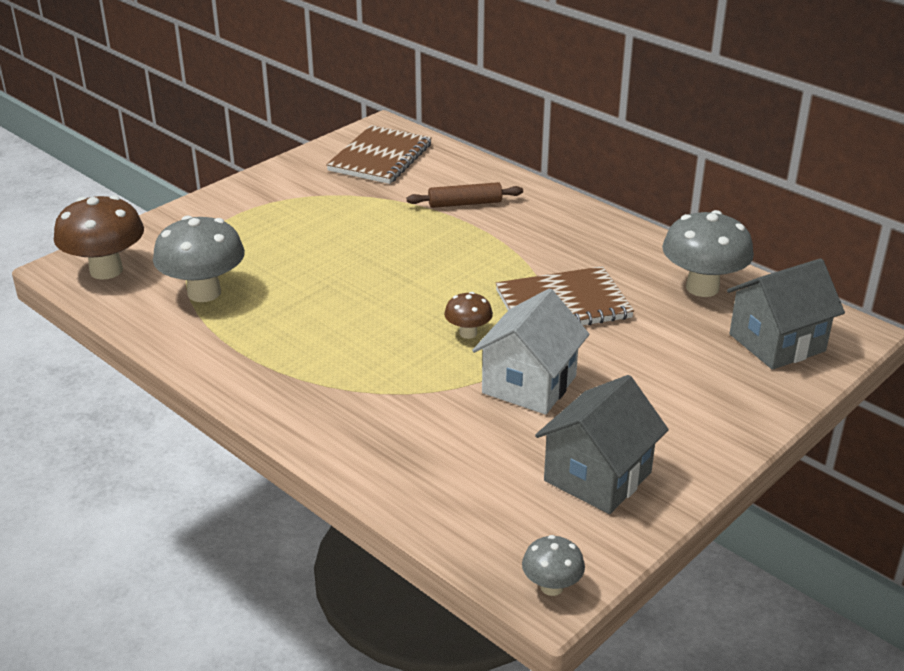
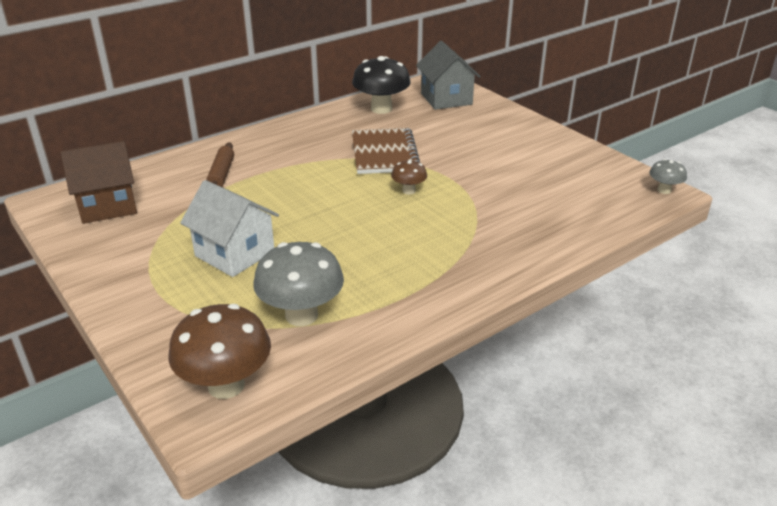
camera: 80 degrees left, 0 degrees up
brown notebook [326,125,432,184] -> brown house [61,141,137,224]
white house [472,288,589,415] -> white house moved to [180,180,279,277]
grey house [535,375,669,514] -> none
grey mushroom [662,210,754,297] -> black mushroom [352,56,411,114]

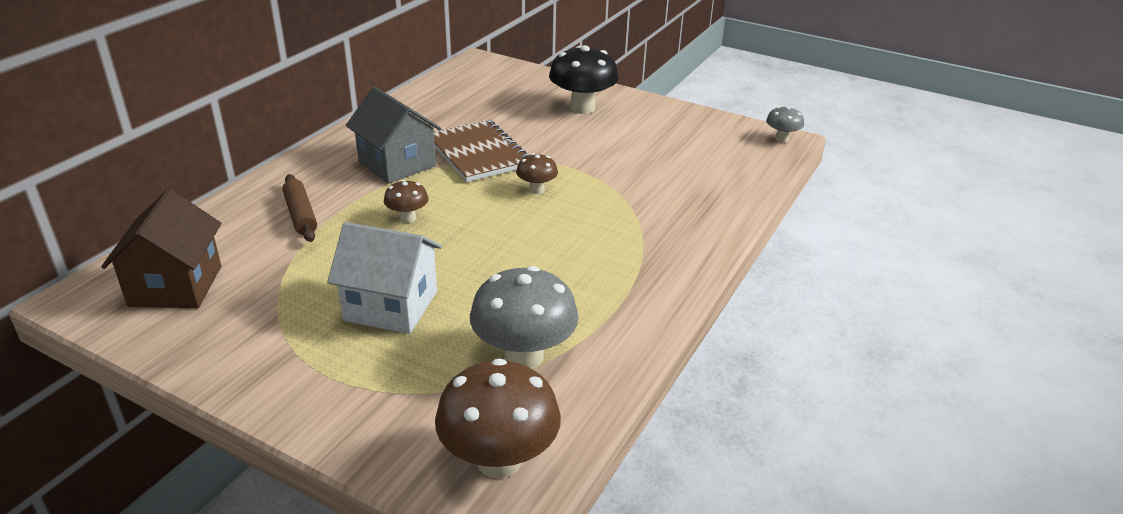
camera: 25 degrees left, 0 degrees up
brown house [61,141,137,224] -> brown house turned 45 degrees counterclockwise [101,189,221,308]
black mushroom [352,56,411,114] -> black mushroom moved to [549,45,619,114]
grey house [416,41,481,110] -> grey house moved to [346,86,442,184]
none -> brown mushroom [384,180,429,223]

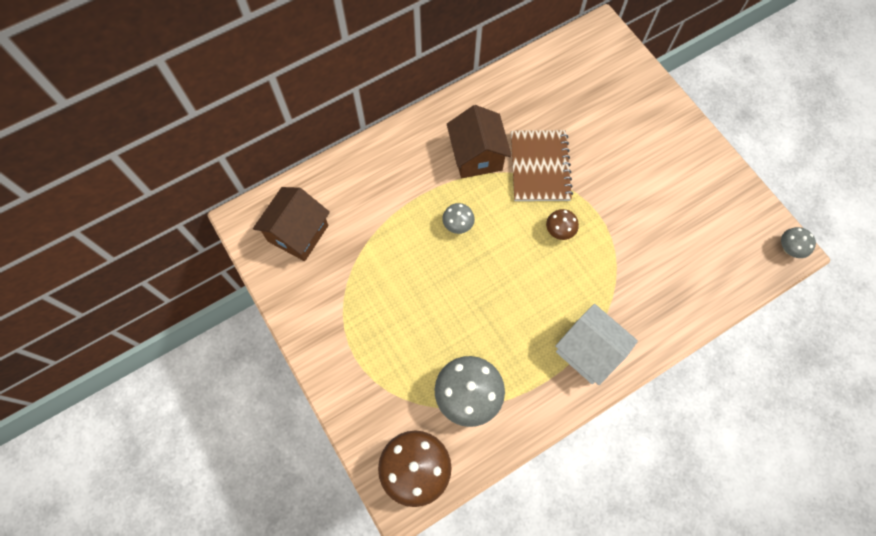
camera: 30 degrees right, 35 degrees up
brown rolling pin [282,174,317,242] -> none
white house [327,222,442,334] -> white house moved to [555,304,638,385]
grey house [346,86,442,184] -> brown house [447,105,512,178]
brown mushroom [384,180,429,223] -> grey mushroom [442,203,475,234]
black mushroom [549,45,619,114] -> none

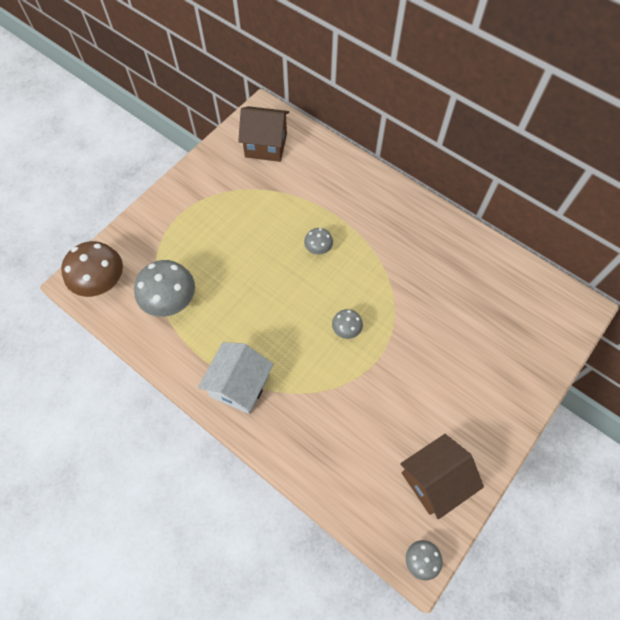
camera: 70 degrees right, 5 degrees down
brown house [447,105,512,178] -> brown house moved to [400,434,484,519]
brown notebook [511,130,573,201] -> none
brown mushroom [546,209,579,240] -> grey mushroom [332,309,363,339]

